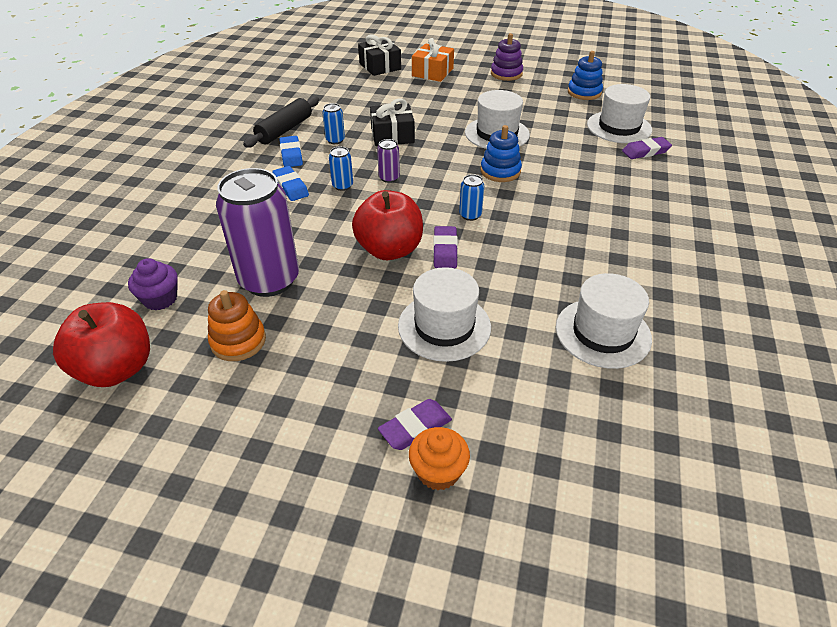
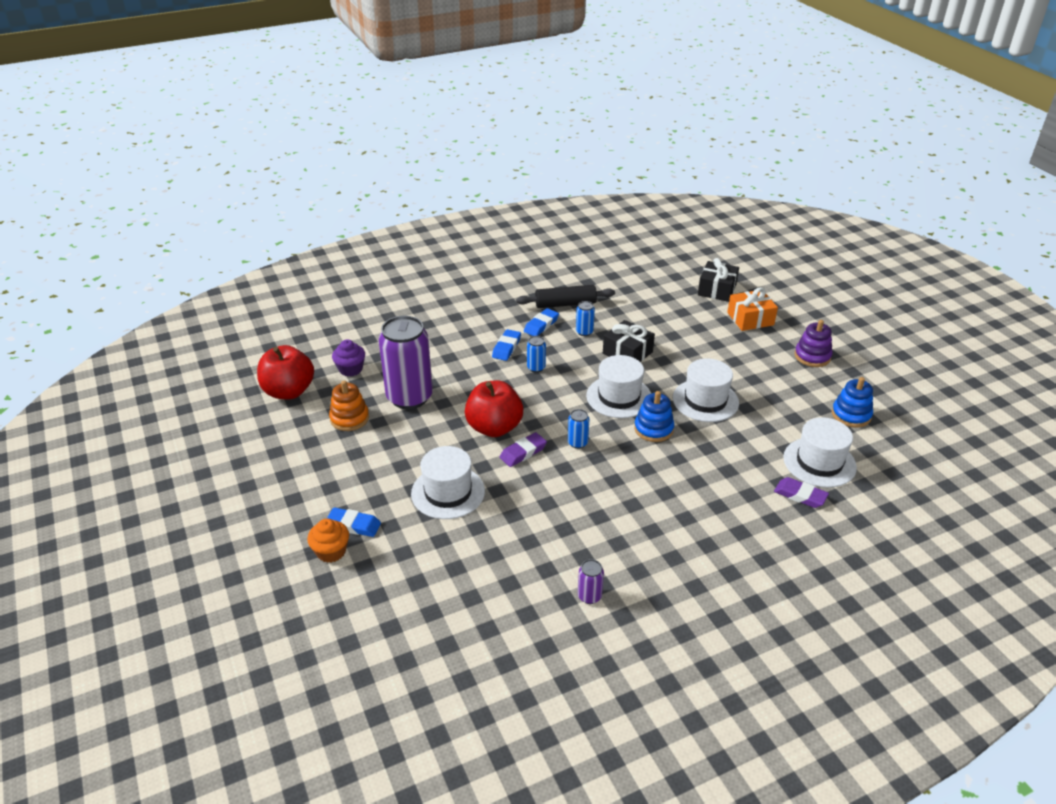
camera: 50 degrees right, 5 degrees down
purple can [377,139,400,183] -> purple can moved to [578,559,604,604]
purple eraser [378,399,452,450] -> blue eraser [327,507,381,537]
white hat [556,273,652,369] -> white hat moved to [586,355,651,418]

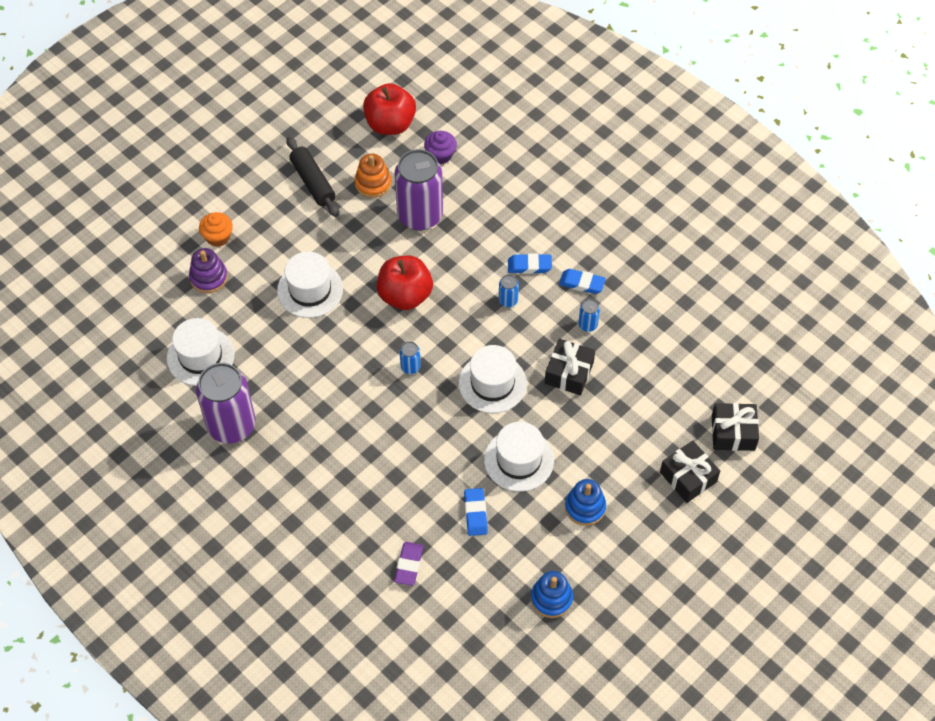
camera: 70 degrees right, 20 degrees up
blue eraser [327,507,381,537] -> blue eraser moved to [464,488,488,536]
purple eraser [500,432,547,467] -> none
black rolling pin [516,285,615,308] -> black rolling pin moved to [286,136,339,217]
purple can [578,559,604,604] -> purple can [196,363,256,444], size x2.42
blue stacking toy [634,391,674,442] -> blue stacking toy moved to [565,479,606,526]
orange gift [727,287,778,331] -> black gift [660,440,720,503]
white hat [783,417,857,488] -> white hat moved to [167,318,234,386]
purple stacking toy [795,320,832,367] -> purple stacking toy moved to [189,248,228,293]

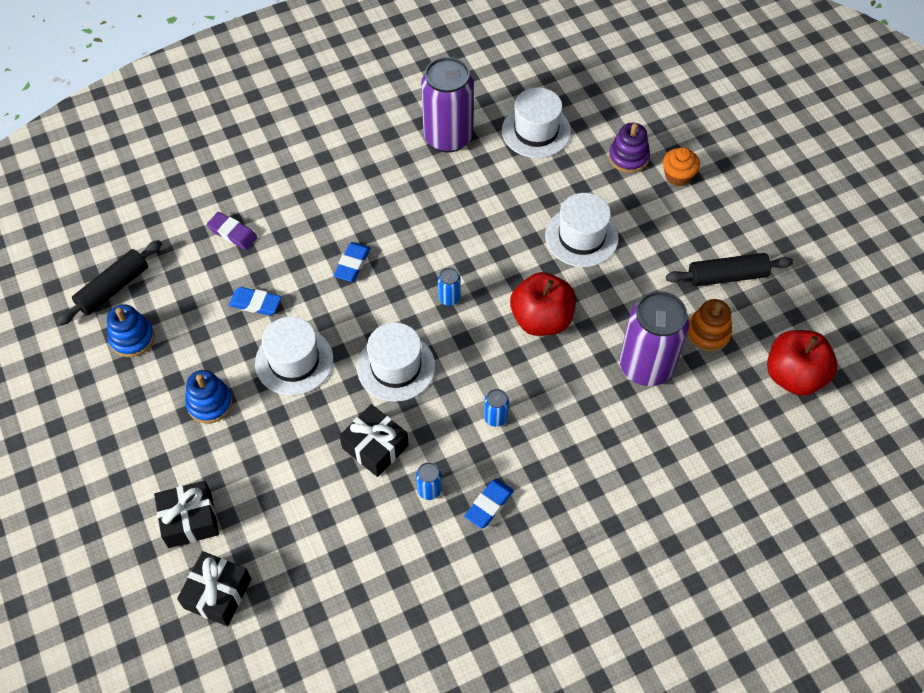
camera: 110 degrees right, 0 degrees up
purple cupcake [424,131,457,164] -> none
blue eraser [508,253,552,274] -> blue eraser moved to [333,242,371,282]
none -> black rolling pin [56,240,162,326]

